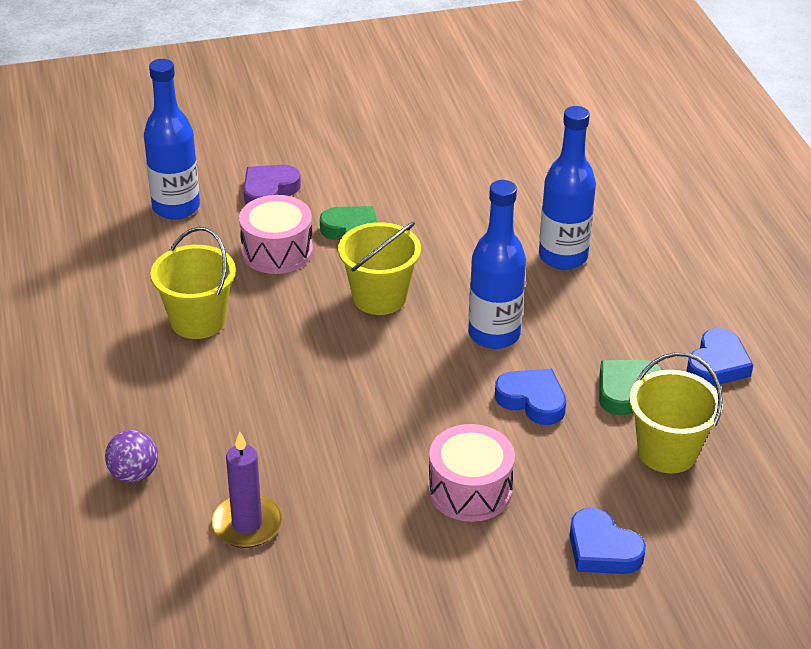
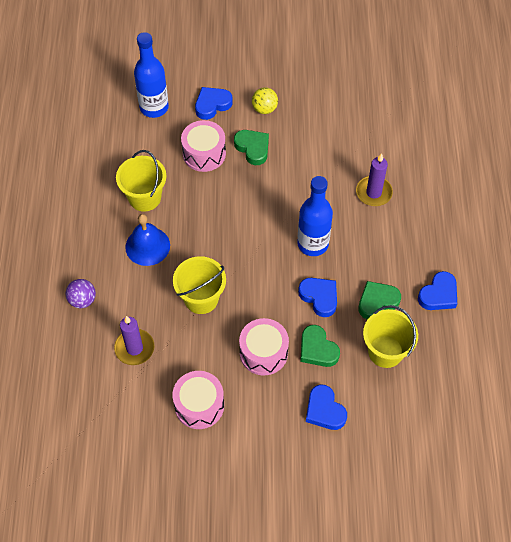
camera: 15 degrees right, 20 degrees up
purple heart [244,165,301,204] -> blue heart [195,87,233,120]
yellow bucket [338,222,421,315] -> yellow bucket moved to [173,256,226,314]
blue bottle [539,106,596,270] -> purple candle [356,153,393,206]
none -> blue bell [125,214,170,266]
none -> pink drum [173,371,224,429]
none -> yellow ball [252,87,278,114]
none -> green heart [300,325,340,367]

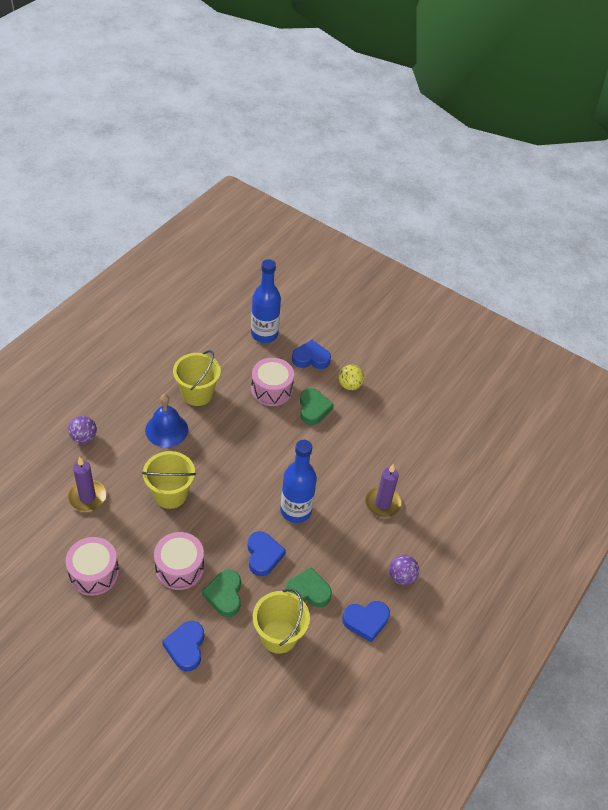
camera: 30 degrees right, 10 degrees down
none -> purple ball [389,555,419,585]

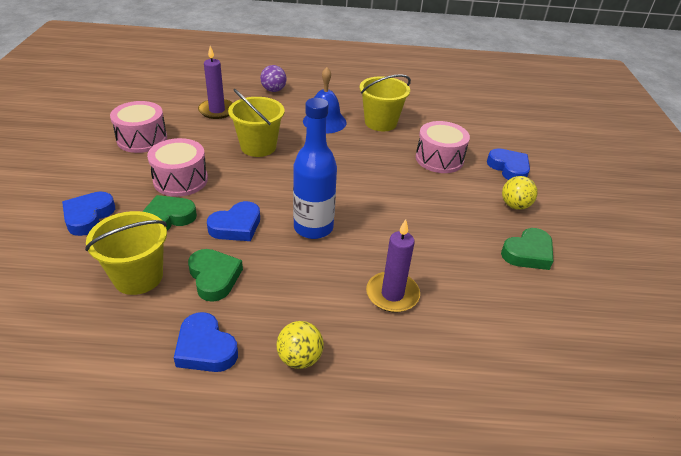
camera: 60 degrees right, 10 degrees down
blue heart [162,621,204,671] -> blue heart turned 45 degrees counterclockwise [62,192,115,236]
blue bottle [251,259,281,343] -> none
green heart [300,388,334,425] -> green heart moved to [501,228,553,270]
purple ball [389,555,419,585] -> yellow ball [276,321,324,369]

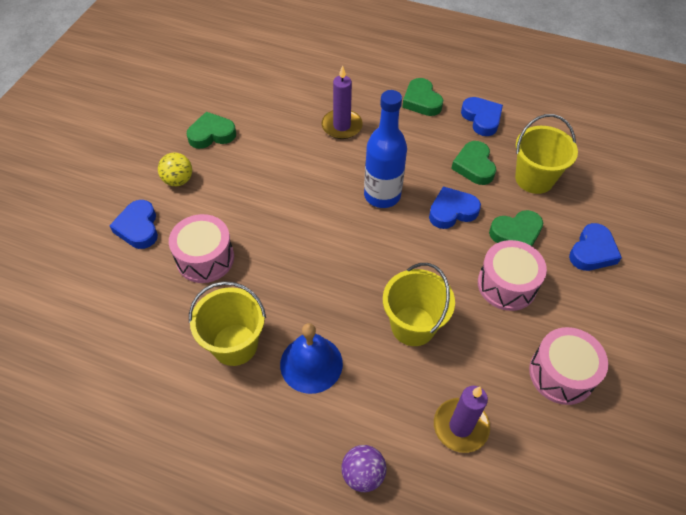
camera: 160 degrees left, 15 degrees up
yellow ball [276,321,324,369] -> green heart [402,78,443,116]

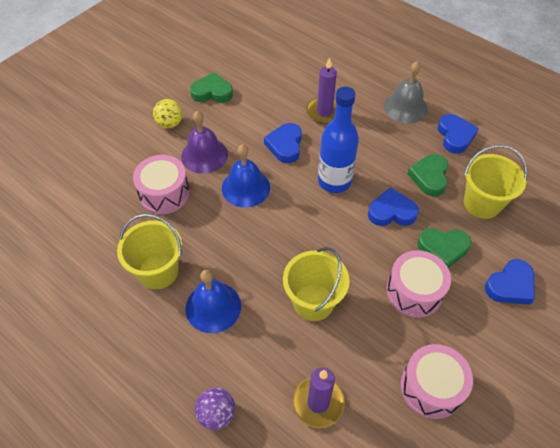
camera: 20 degrees right, 0 degrees up
blue heart [109,200,158,249] -> blue heart moved to [264,123,302,163]
green heart [402,78,443,116] -> grey bell [384,61,428,123]
none -> purple bell [181,111,228,174]
none -> blue bell [222,144,270,208]

